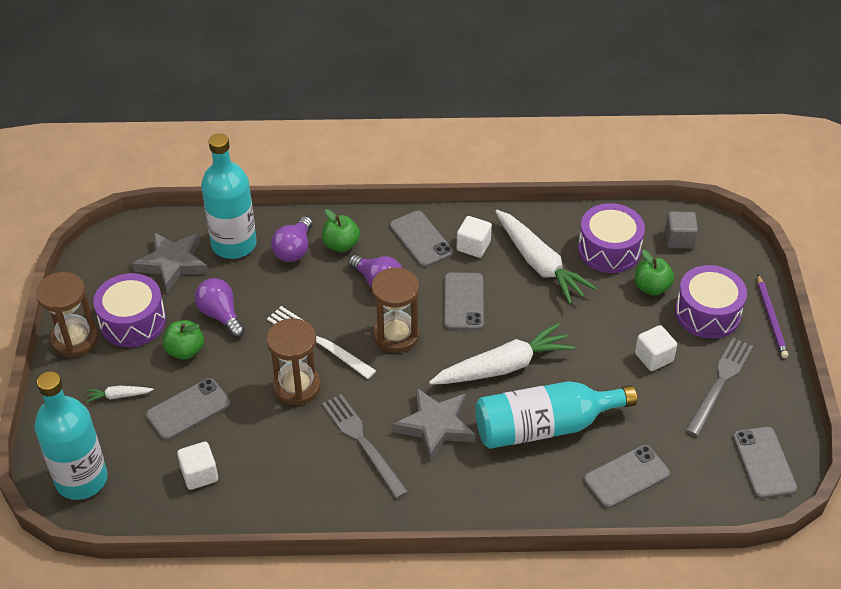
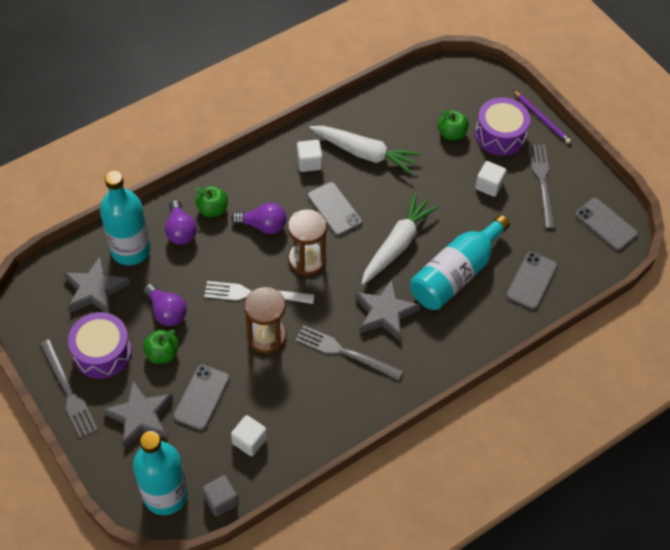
camera: 35 degrees left, 10 degrees up
brown hourglass [36,272,98,358] -> grey fork [40,339,98,438]
white carrot [86,386,154,402] -> grey star [103,380,173,448]
purple light bulb [195,278,245,338] -> purple light bulb turned 150 degrees counterclockwise [144,283,187,326]
grey phone [390,211,453,267] -> none
purple drum [578,203,645,273] -> none
grey cube [665,211,698,249] -> grey cube moved to [202,475,239,517]

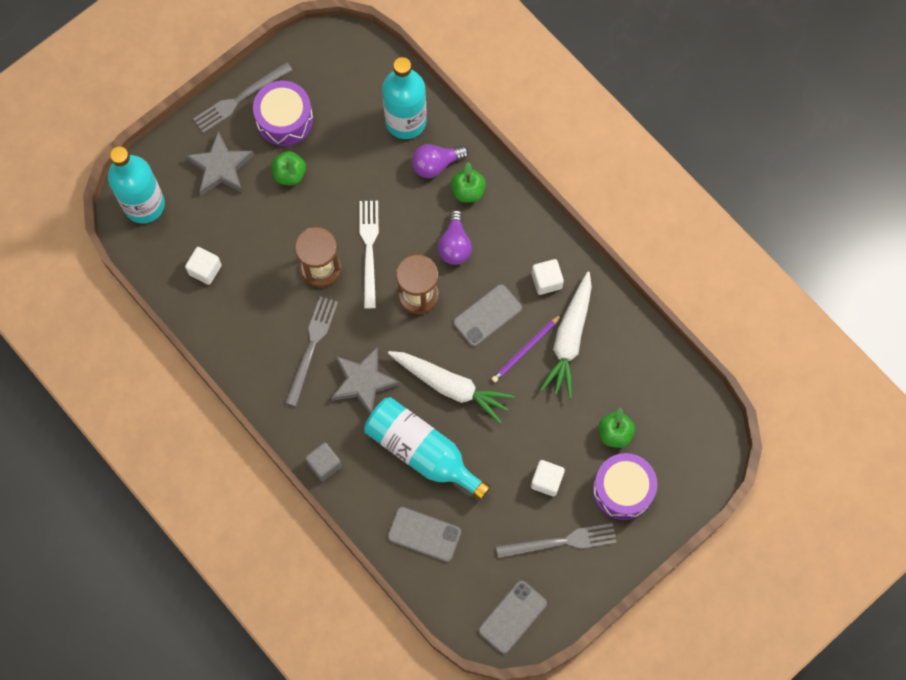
camera: 85 degrees right, 15 degrees up
grey star [64,255,130,313] -> none
purple light bulb [144,283,187,326] -> none
grey phone [173,364,230,430] -> none
grey cube [202,475,239,517] -> grey cube moved to [305,442,342,481]
purple pencil [513,90,571,144] -> purple pencil moved to [491,314,562,382]

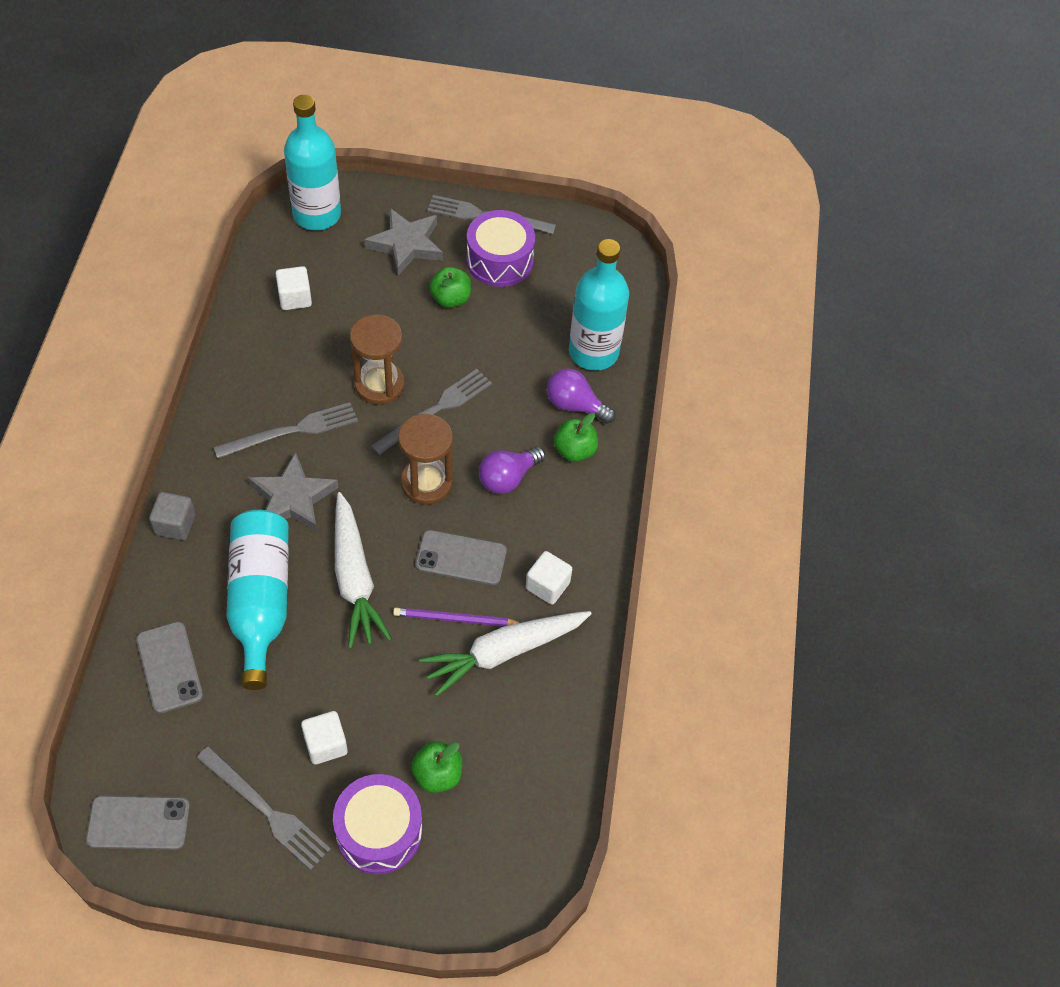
camera: 45 degrees right, 15 degrees down
white fork [359,201,379,308] -> grey fork [371,369,492,455]

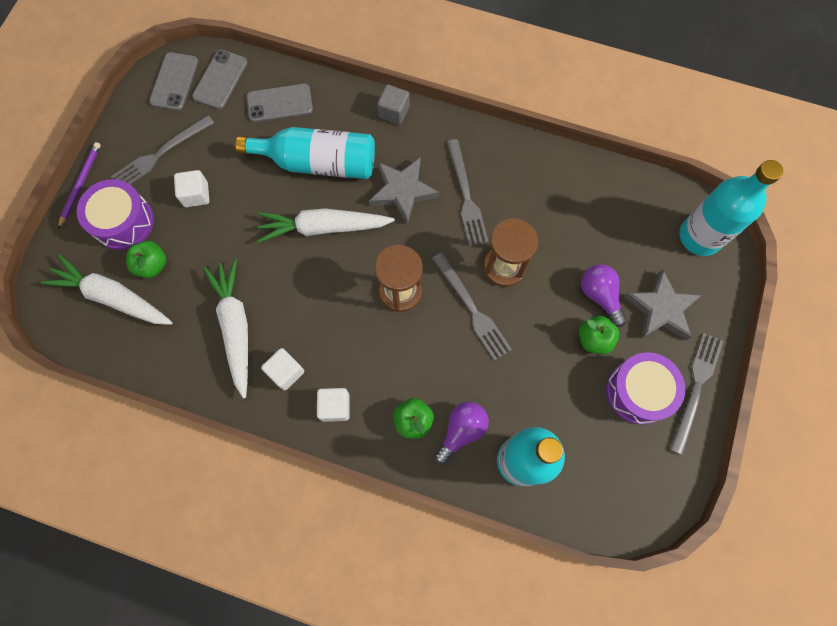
camera: 105 degrees right, 15 degrees up
white cube [276,266,312,310] -> white cube moved to [317,388,350,422]
purple pencil [393,608,521,626] -> purple pencil moved to [58,142,101,229]
grey phone [415,530,507,585] -> grey phone moved to [192,50,248,109]
purple light bulb [479,446,546,494] -> purple light bulb moved to [581,264,627,327]
none -> white carrot [41,254,173,325]

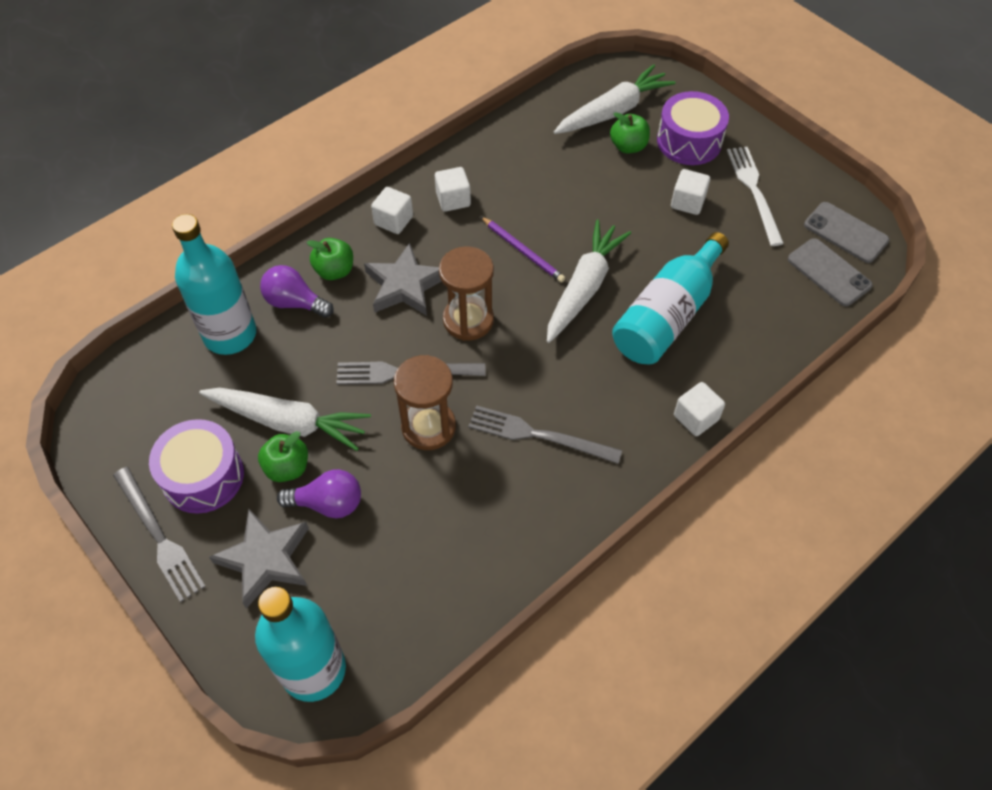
camera: 120 degrees right, 15 degrees down
purple pencil [58,142,101,229] -> purple pencil moved to [480,216,565,283]
grey fork [111,115,214,185] -> white fork [727,147,784,246]
white carrot [203,259,248,399] -> white carrot moved to [199,388,371,451]
grey phone [246,84,313,122] -> none
grey star [369,158,439,225] -> grey star moved to [364,243,441,316]
grey cube [377,85,410,125] -> white cube [674,382,725,436]
purple light bulb [434,402,489,464] -> purple light bulb turned 135 degrees clockwise [260,265,334,318]

